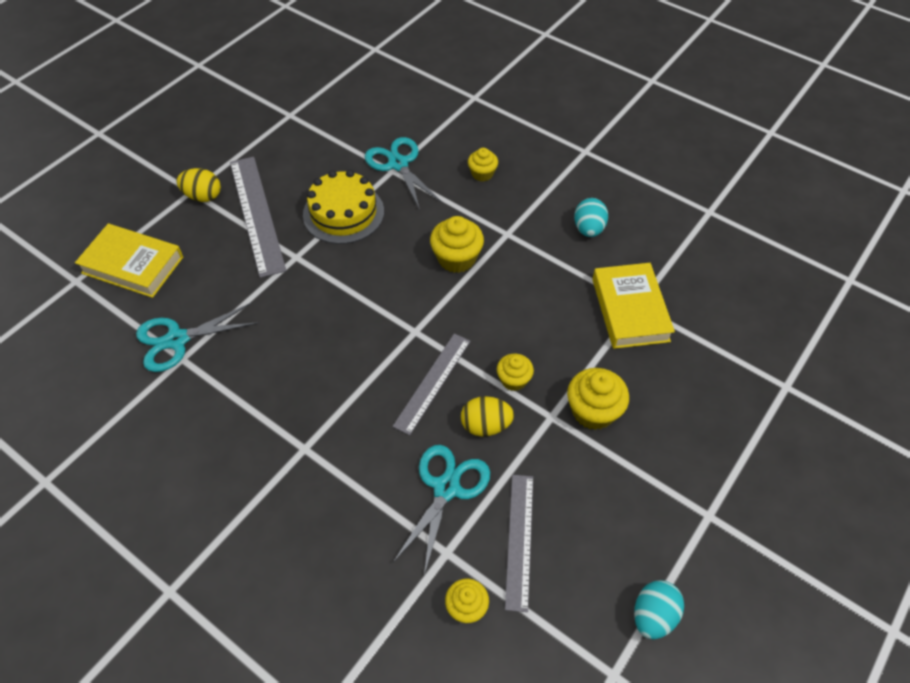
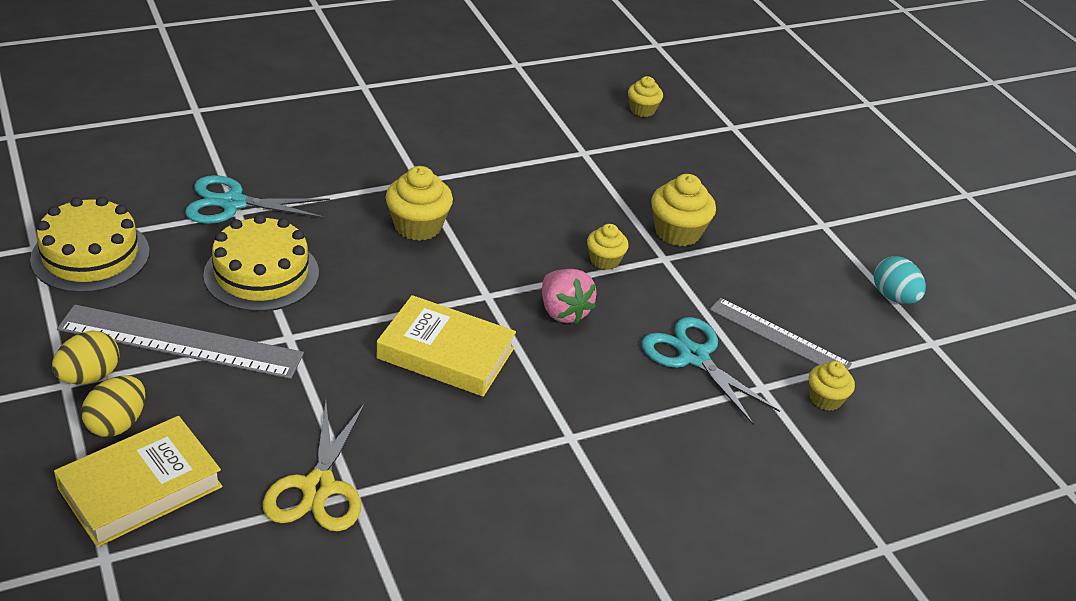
camera: 65 degrees left, 15 degrees down
turquoise scissors [136,303,259,372] -> yellow scissors [263,402,365,532]
grey ruler [393,334,471,435] -> pink strawberry [542,269,597,324]
yellow egg [461,396,514,437] -> yellow egg moved to [81,376,145,437]
yellow cupcake [468,148,498,182] -> yellow cupcake moved to [628,76,663,117]
turquoise egg [574,198,608,237] -> none
yellow book [592,263,675,349] -> yellow book moved to [376,295,516,397]
none -> yellow cake [30,197,150,293]

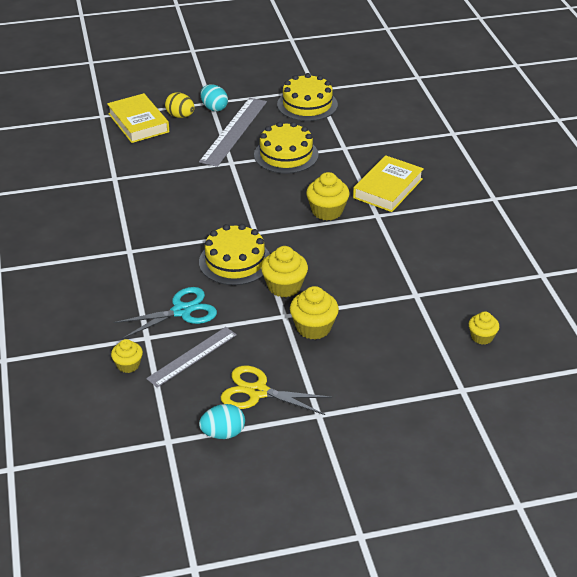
camera: 105 degrees right, 0 degrees up
yellow egg [52,330,120,384] -> turquoise egg [201,84,228,111]
turquoise scissors [185,175,330,224] -> none
yellow scissors [263,402,365,532] -> yellow scissors moved to [221,366,332,415]
yellow book [376,295,516,397] -> yellow book moved to [353,155,424,212]
pink strawberry [542,269,597,324] -> yellow cake [199,224,270,285]
yellow cupcake [587,224,629,270] -> yellow cupcake [261,246,308,297], size x1.60

